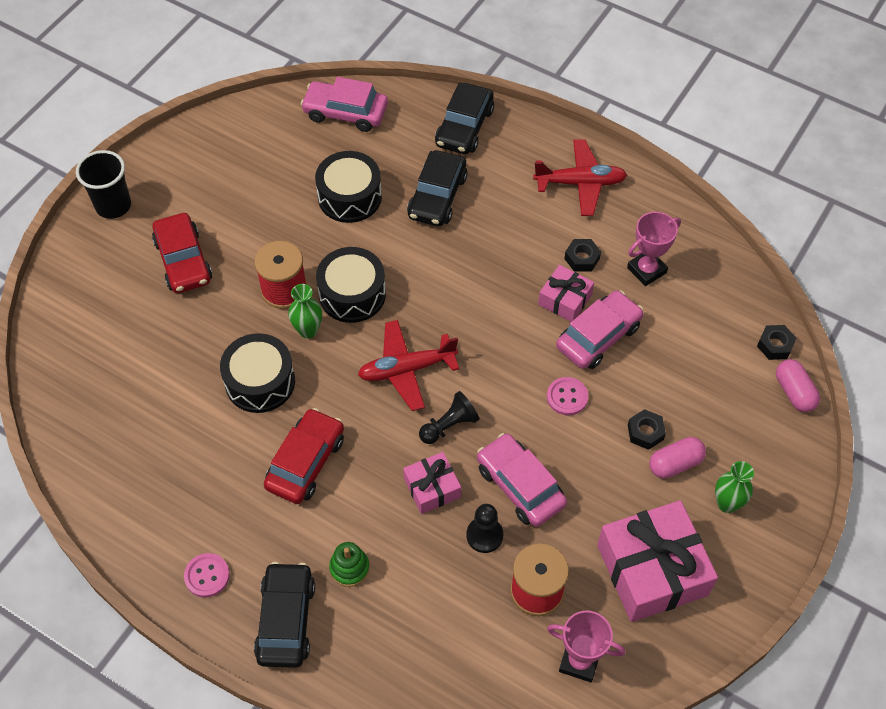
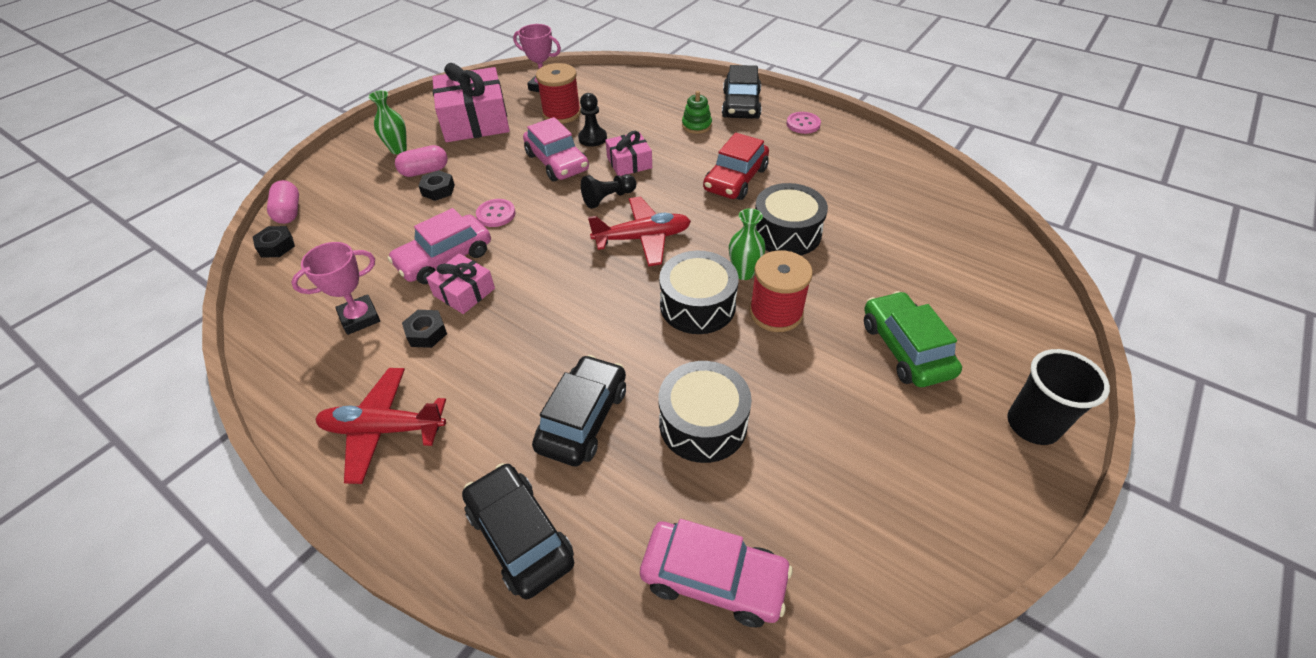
camera: 175 degrees left, 10 degrees down
red car [152,213,212,293] -> green car [864,291,962,387]
black car [435,82,494,154] -> black car turned 60 degrees counterclockwise [462,463,574,599]

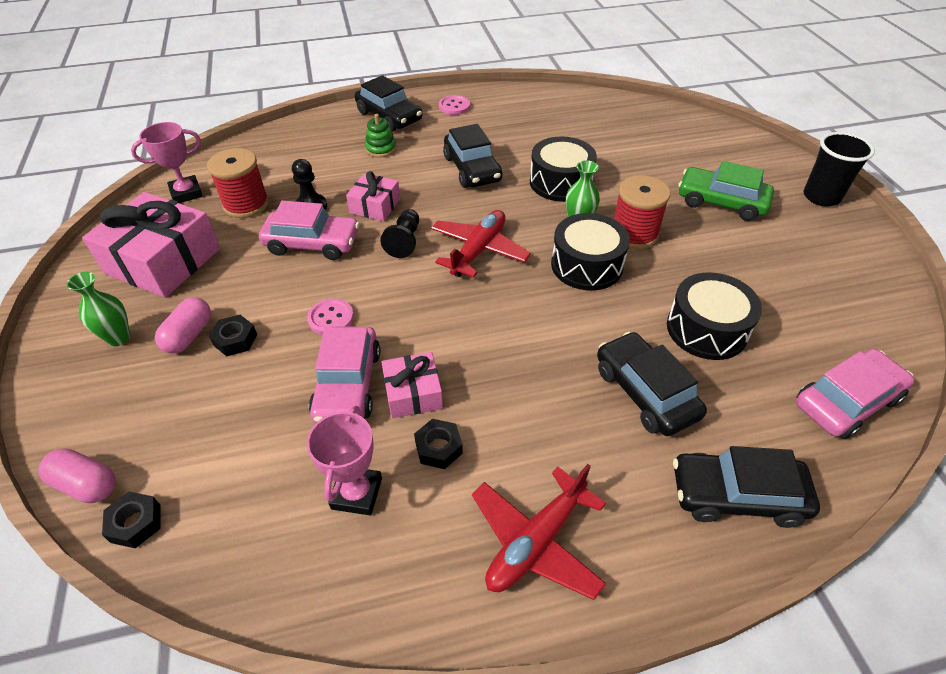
camera: 50 degrees left, 0 degrees up
red car [703,133,769,200] -> black car [443,124,502,188]

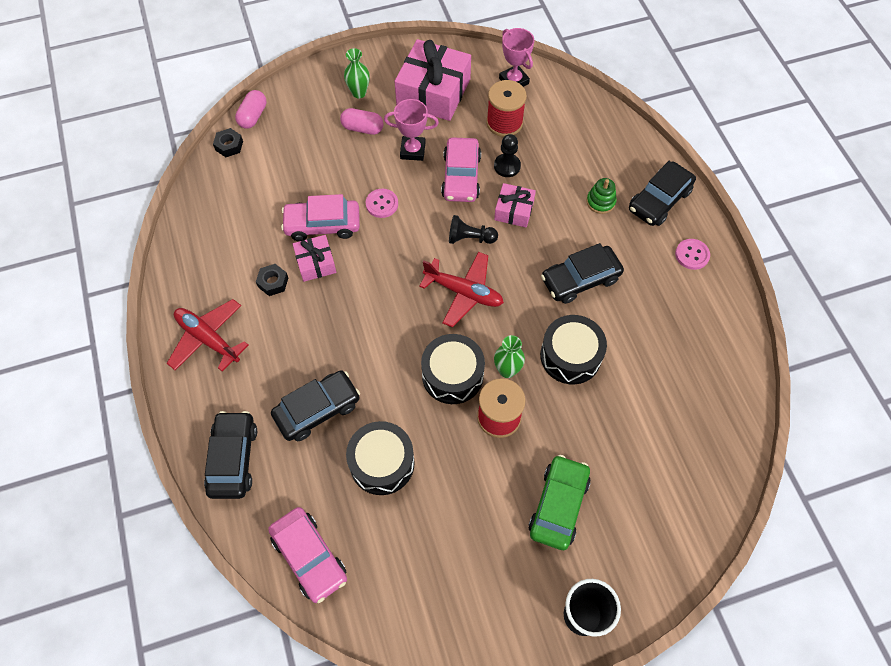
camera: 85 degrees right, 15 degrees up
black nut [209,315,257,357] -> none
pink trophy [307,406,382,515] -> pink trophy moved to [384,99,439,161]

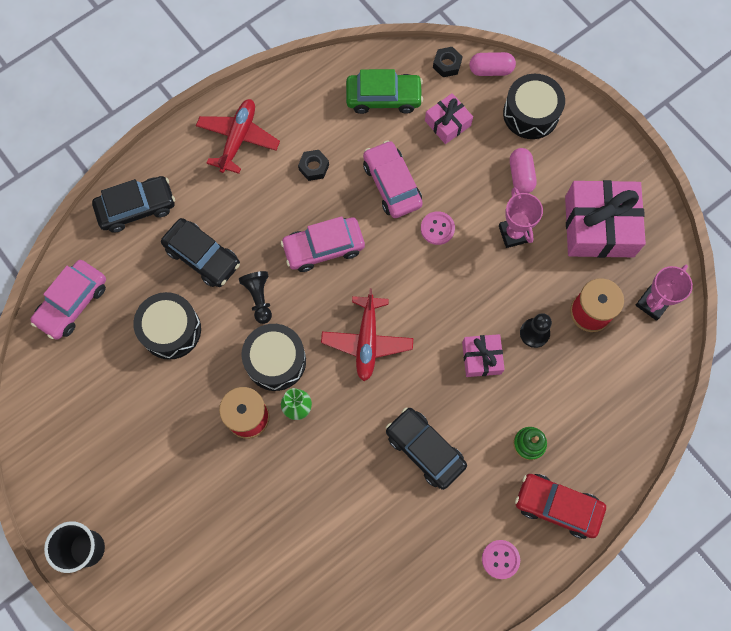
camera: 70 degrees right, 10 degrees up
pink gift [293,235,336,282] -> pink gift moved to [425,93,473,144]
green vase [344,48,370,98] -> none
pink car [441,137,481,202] -> pink car moved to [281,216,365,272]
black pawn [449,215,498,244] -> black pawn moved to [239,271,272,324]
green car [528,455,591,550] -> green car moved to [346,69,423,114]
black drum [540,315,607,384] -> black drum moved to [503,74,565,139]
black car [629,161,696,226] -> red car [515,474,606,539]

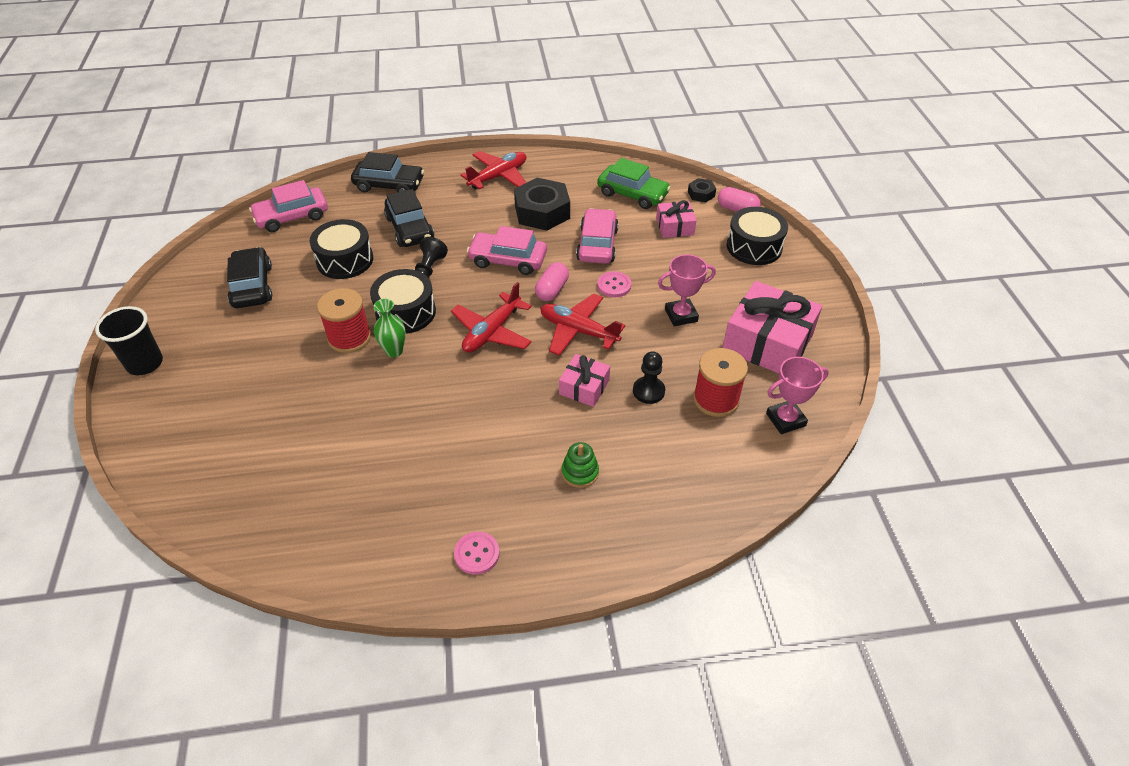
camera: 30 degrees right, 25 degrees down
black nut [298,150,329,181] -> black nut [514,178,570,231], size x2.08
black car [386,407,467,490] -> black car moved to [227,247,272,308]
pink trophy [499,187,543,248] -> pink trophy turned 60 degrees clockwise [658,254,716,326]
pink capsule [510,148,537,193] -> pink capsule moved to [535,262,569,301]
red car [515,474,606,539] -> none
none -> red plane [540,293,625,356]

